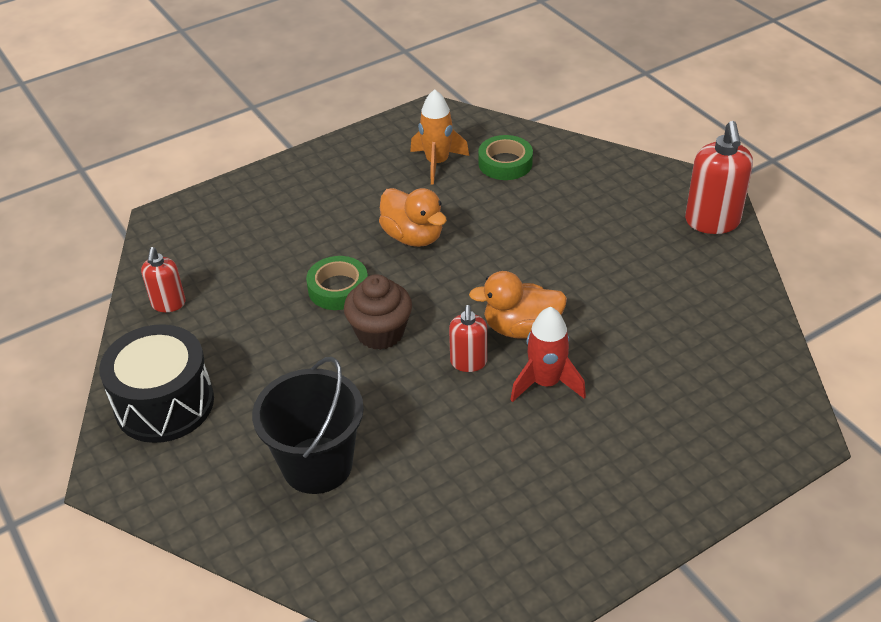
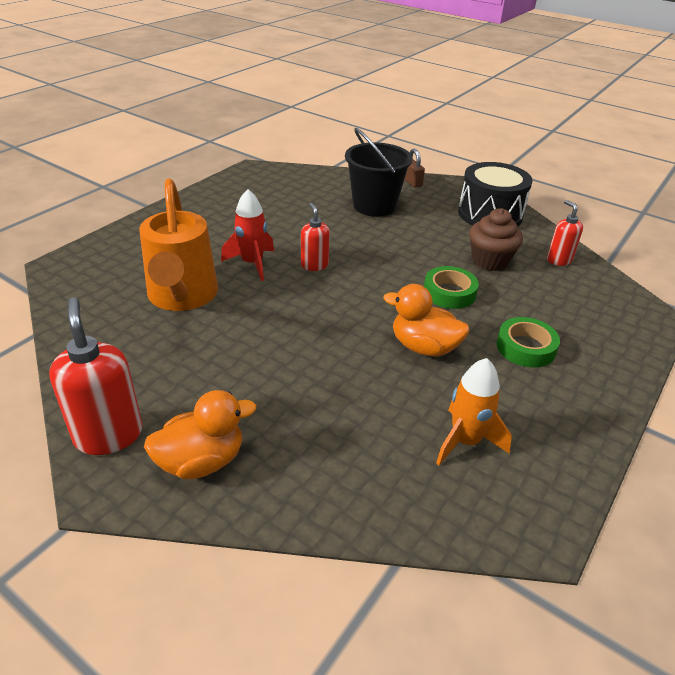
camera: 155 degrees right, 5 degrees down
brown cupcake [344,274,412,350] -> brown cupcake moved to [469,208,523,271]
orange duck [469,271,567,339] -> orange duck moved to [144,390,256,479]
green tape [478,135,533,180] -> green tape moved to [496,317,560,368]
none -> orange watering can [139,179,218,311]
none -> brown padlock [404,149,425,188]

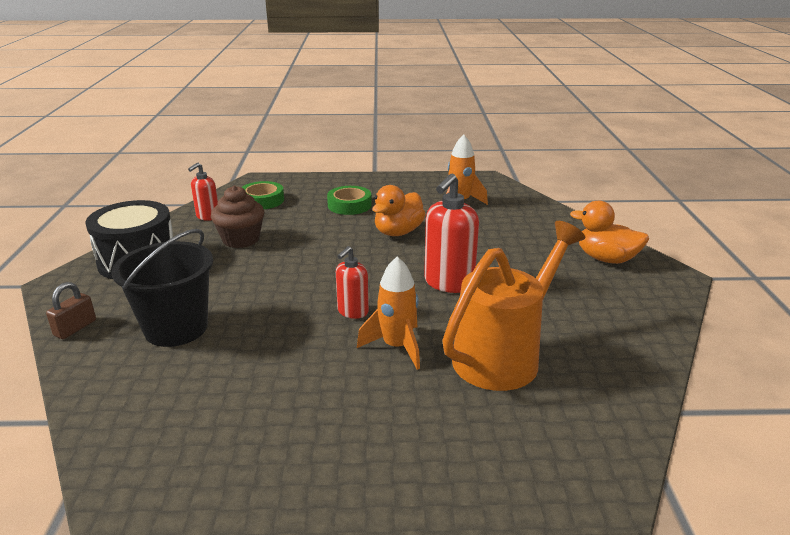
camera: 125 degrees left, 10 degrees down
red soap dispenser [49,297,142,455] -> red soap dispenser moved to [424,173,479,293]
red rocket [221,189,274,281] -> orange rocket [357,256,420,370]
orange duck [383,284,469,357] -> orange duck turned 45 degrees clockwise [372,185,426,236]
green tape [424,266,479,309] -> green tape moved to [242,181,284,209]

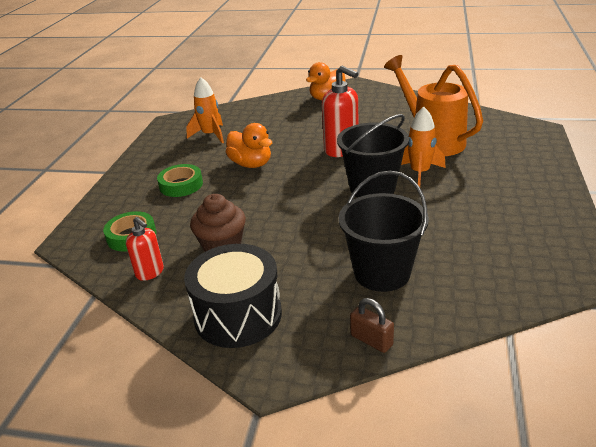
camera: 75 degrees left, 5 degrees up
red soap dispenser [336,246,369,319] -> black bucket [337,114,409,198]

